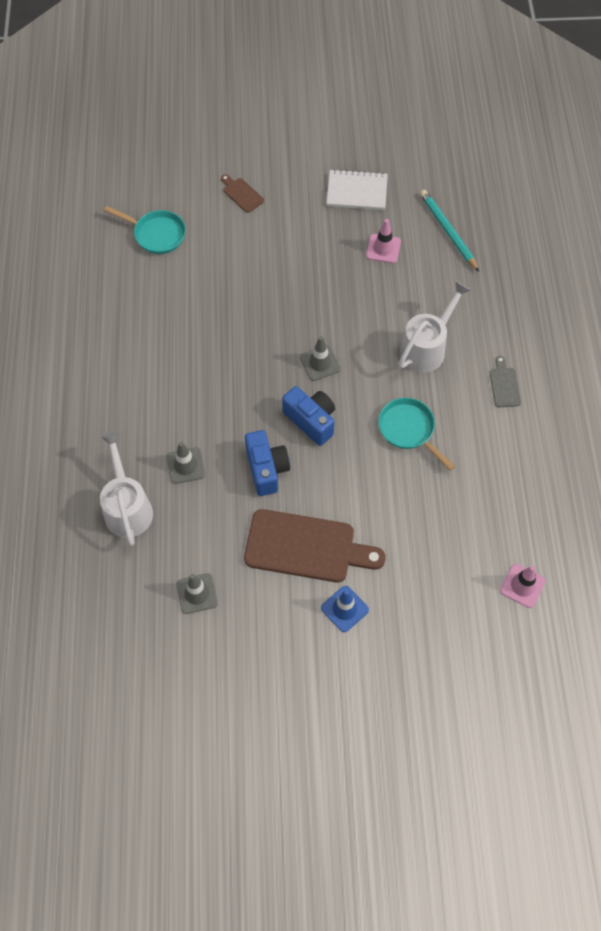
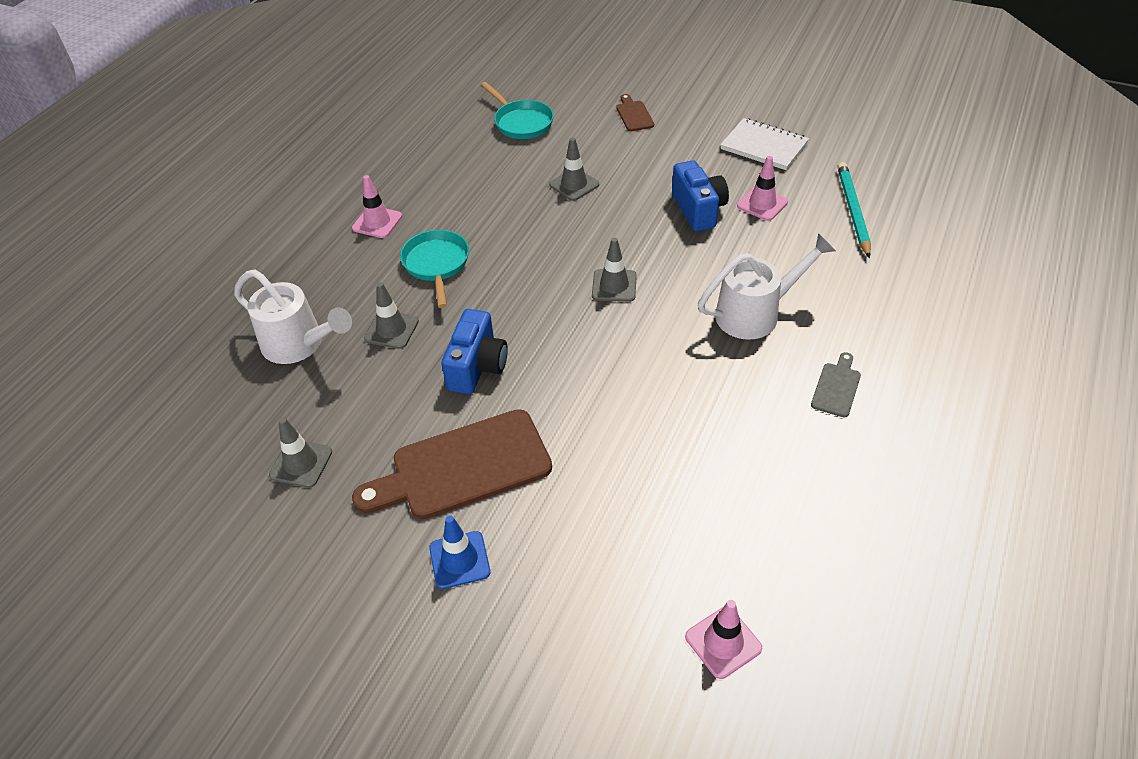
camera: 30 degrees right, 15 degrees down
white watering can [100,432,153,546] -> white watering can turned 105 degrees clockwise [234,270,352,364]
brown cutting board [244,509,386,582] -> brown cutting board turned 120 degrees clockwise [352,409,552,519]
blue camera [282,386,335,446] -> blue camera moved to [672,160,729,232]
turquoise pan [378,398,455,471] -> turquoise pan moved to [400,230,469,308]
none -> pink traffic cone [352,175,402,238]
none -> grey traffic cone [549,137,599,201]

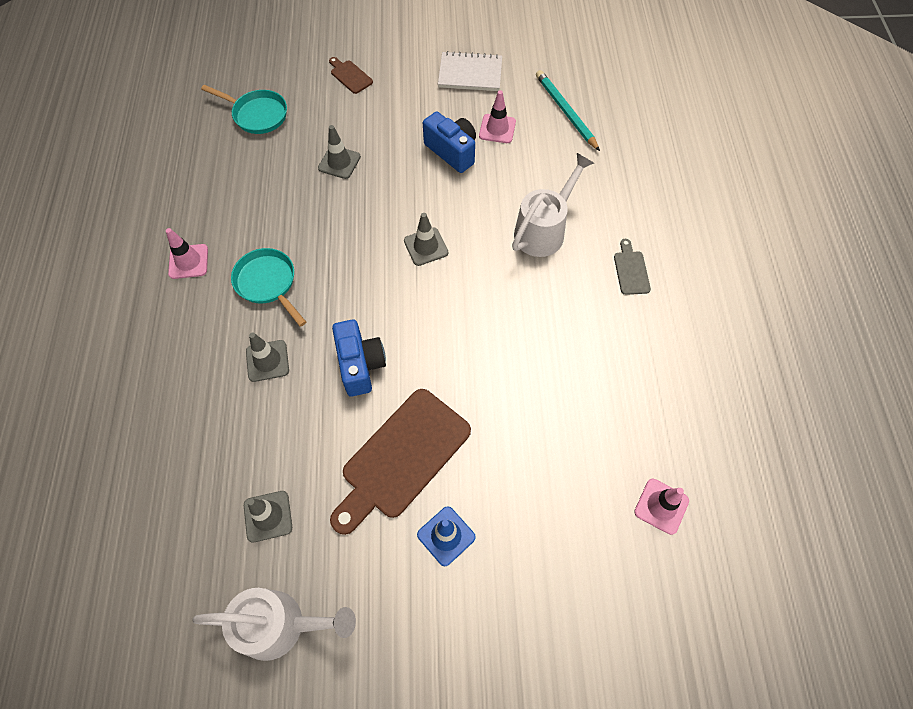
camera: 30 degrees left, 15 degrees up
white watering can [234,270,352,364] -> white watering can moved to [192,588,356,661]

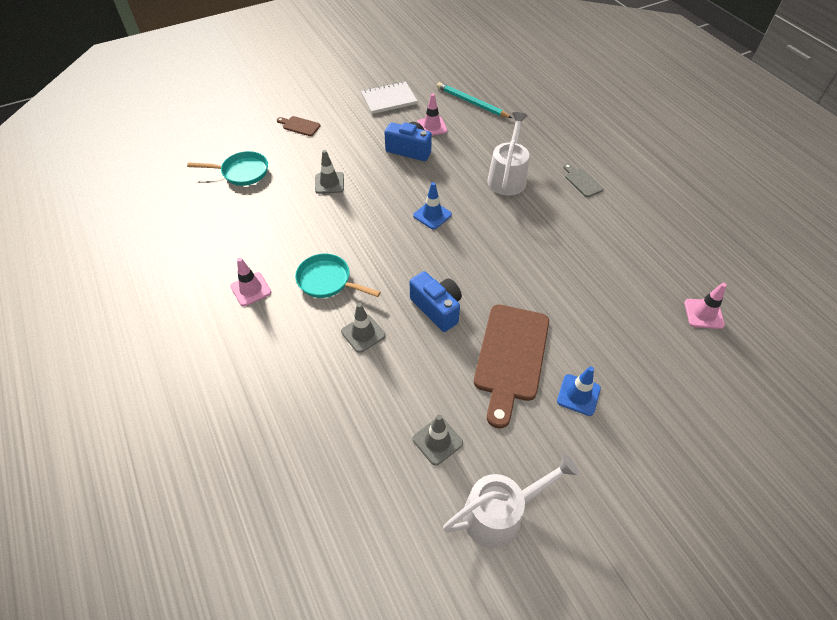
camera: 25 degrees left, 10 degrees down
grey traffic cone [404,213,448,266] -> blue traffic cone [413,182,452,230]

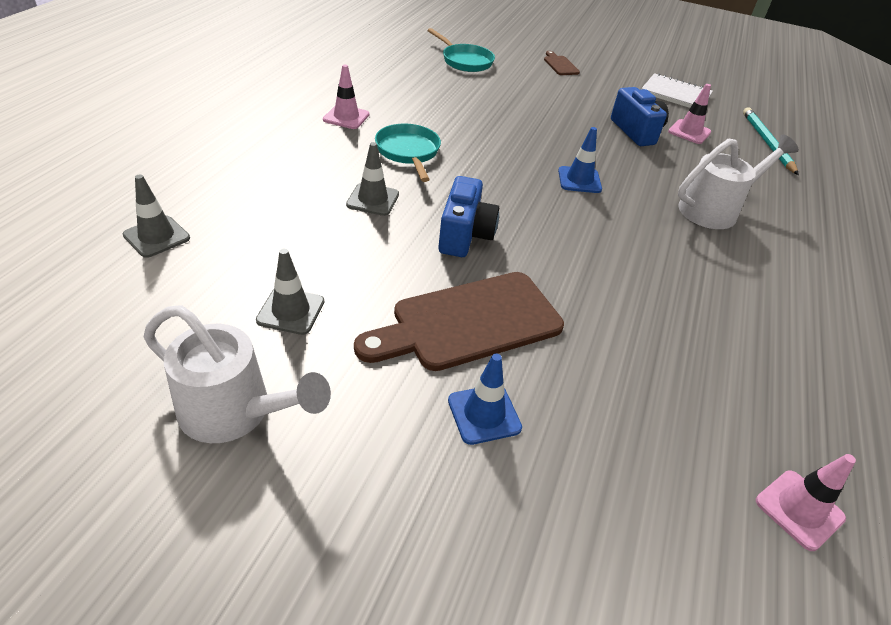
camera: 45 degrees right, 10 degrees down
grey traffic cone [315,150,344,194] -> grey traffic cone moved to [123,175,190,258]
grey cutting board [563,164,603,197] -> none

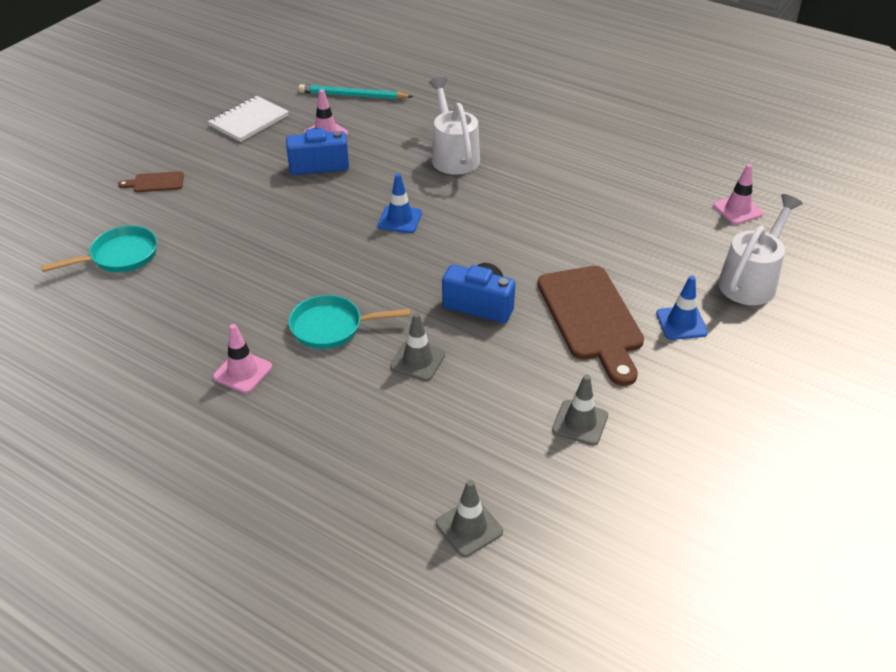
camera: 75 degrees left, 0 degrees up
white watering can [144,305,331,443] -> white watering can moved to [718,194,803,305]

